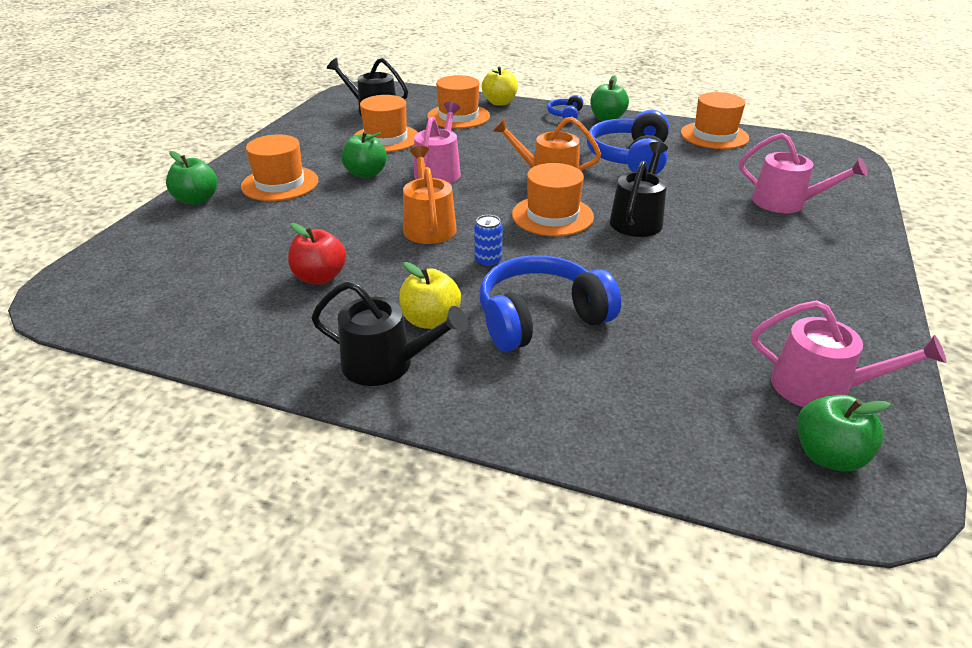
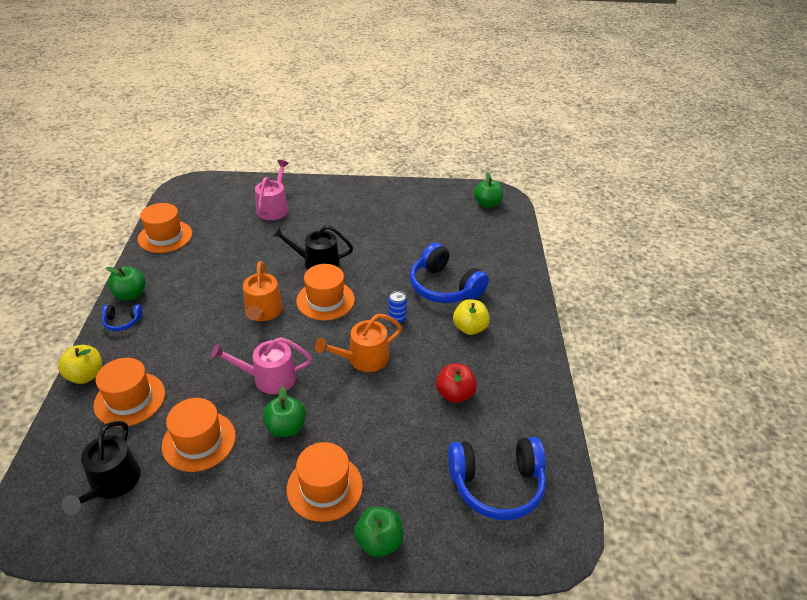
camera: 110 degrees left, 5 degrees up
black watering can [311,281,468,386] -> none
blue headphones [587,110,669,175] -> blue headphones moved to [448,437,546,520]
pink watering can [751,300,946,407] -> none

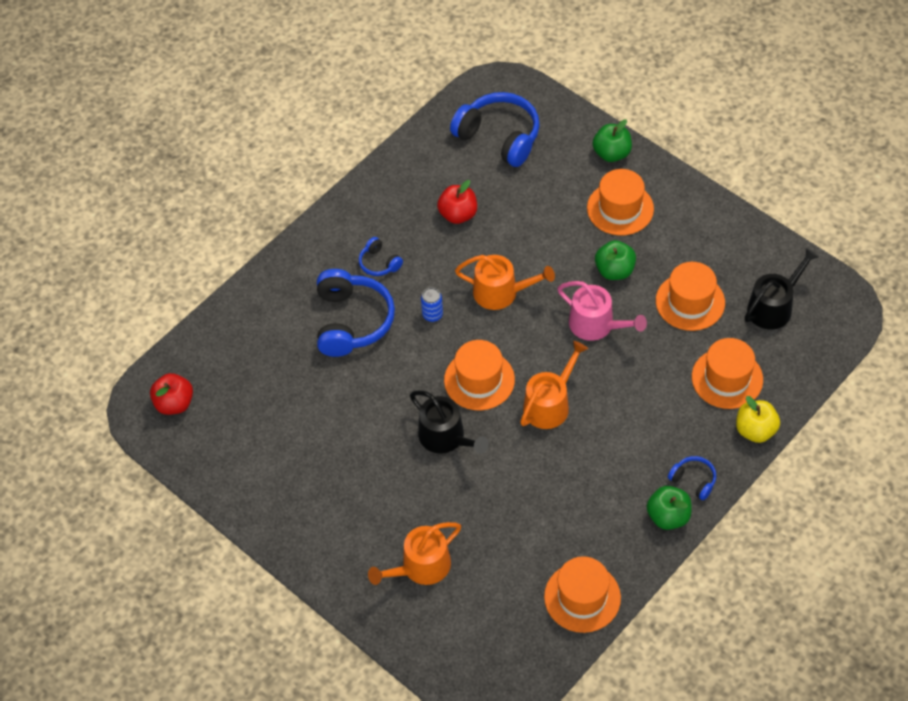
camera: 135 degrees left, 15 degrees up
pink watering can [255,160,289,220] -> orange watering can [368,522,461,585]
yellow apple [453,299,490,335] -> blue headphones [359,237,403,276]
green apple [474,172,503,208] -> red apple [150,373,193,415]

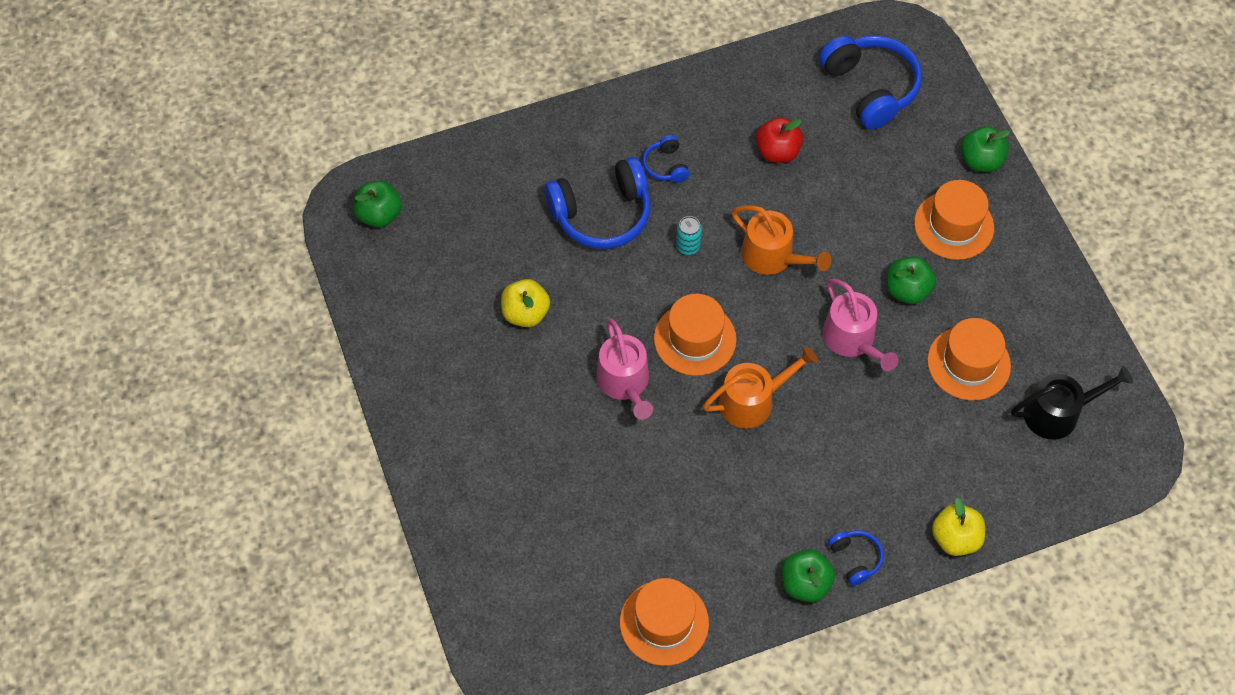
camera: 25 degrees right, 5 degrees up
red apple [150,373,193,415] -> green apple [353,181,402,228]
blue headphones [317,269,395,357] -> blue headphones turned 45 degrees clockwise [544,157,651,249]
orange watering can [368,522,461,585] -> none
black watering can [410,391,489,454] -> pink watering can [596,319,653,420]
blue can [421,288,443,322] -> turquoise can [676,216,702,255]
orange hat [692,338,763,409] -> none
none -> yellow apple [501,279,550,327]

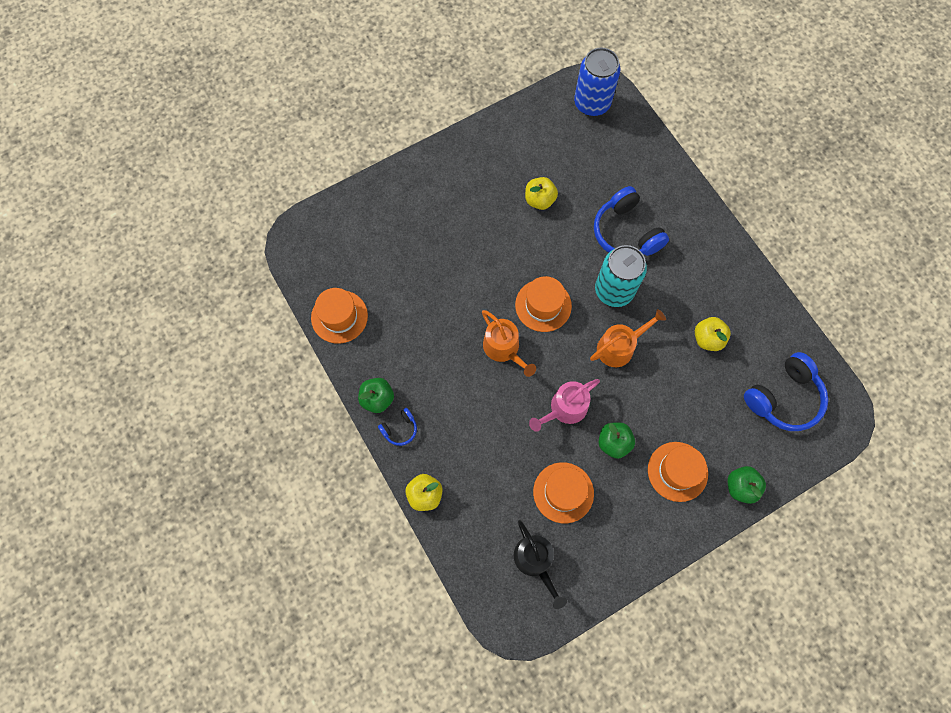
camera: 80 degrees right, 10 degrees up
green apple [353,181,402,228] -> blue can [574,48,620,116]
pink watering can [596,319,653,420] -> none
blue headphones [642,135,690,182] -> none
turquoise can [676,216,702,255] -> turquoise can [595,245,647,307], size x2.39
orange watering can [731,205,831,275] -> orange watering can turned 150 degrees counterclockwise [590,309,666,367]
red apple [756,117,803,163] -> yellow apple [695,317,731,351]

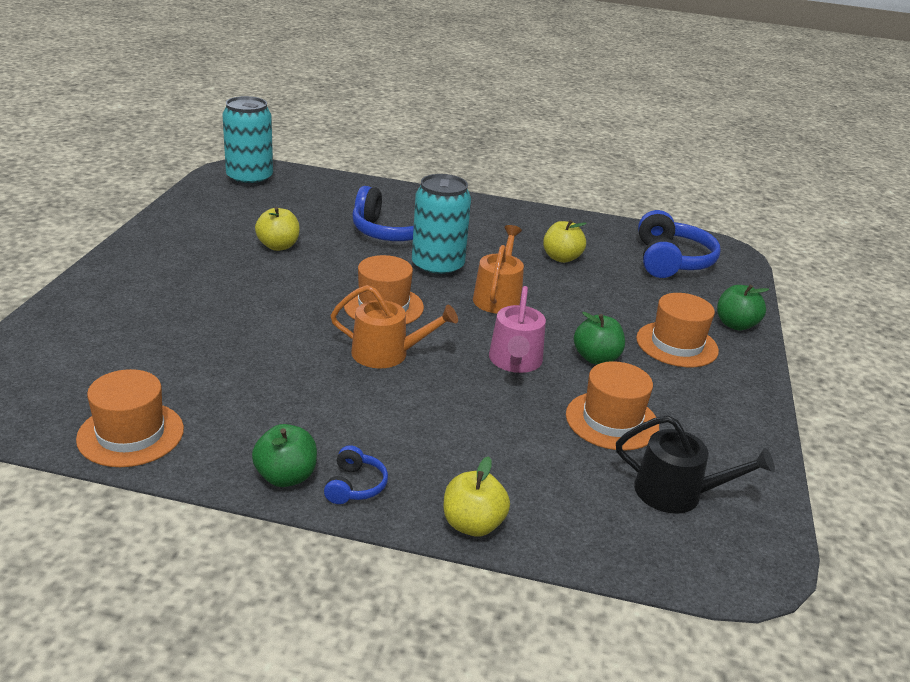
camera: 50 degrees left, 40 degrees down
blue can [574,48,620,116] -> turquoise can [222,96,273,187]

